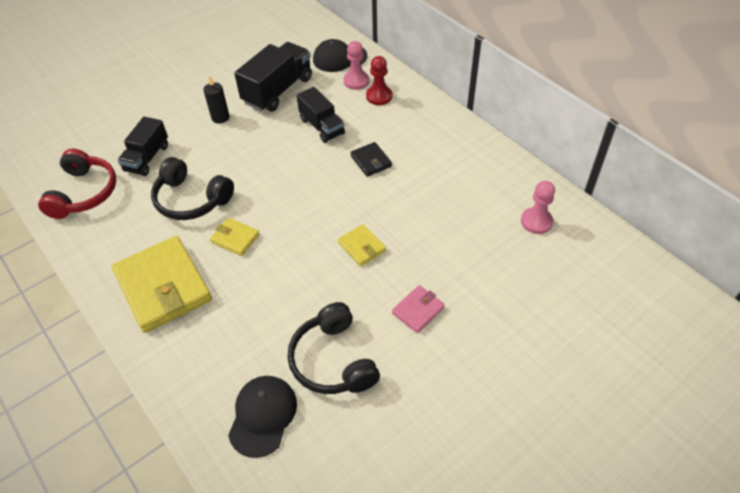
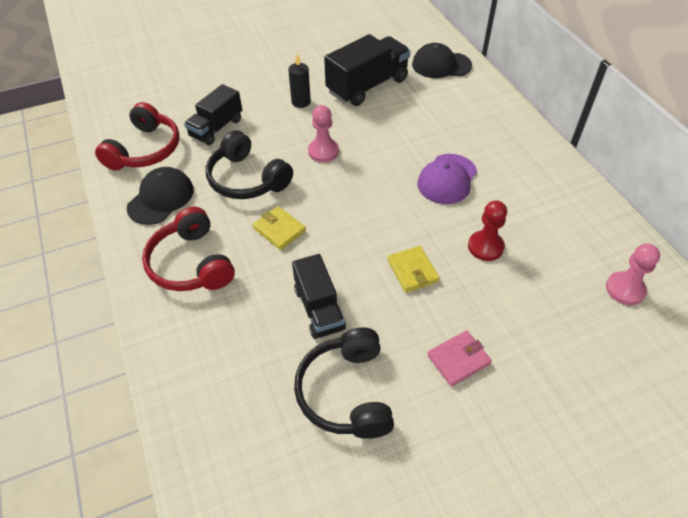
camera: 15 degrees right, 0 degrees up
yellow wallet [112,236,212,333] -> red headphones [142,207,235,291]
black cap [228,376,297,458] -> black cap moved to [127,167,194,225]
black truck [297,87,345,143] -> black truck moved to [292,254,346,339]
pink pawn [344,41,369,90] -> pink pawn moved to [308,105,339,162]
black wallet [350,142,392,177] -> purple cap [417,154,477,204]
red pawn [366,56,392,105] -> red pawn moved to [468,200,507,261]

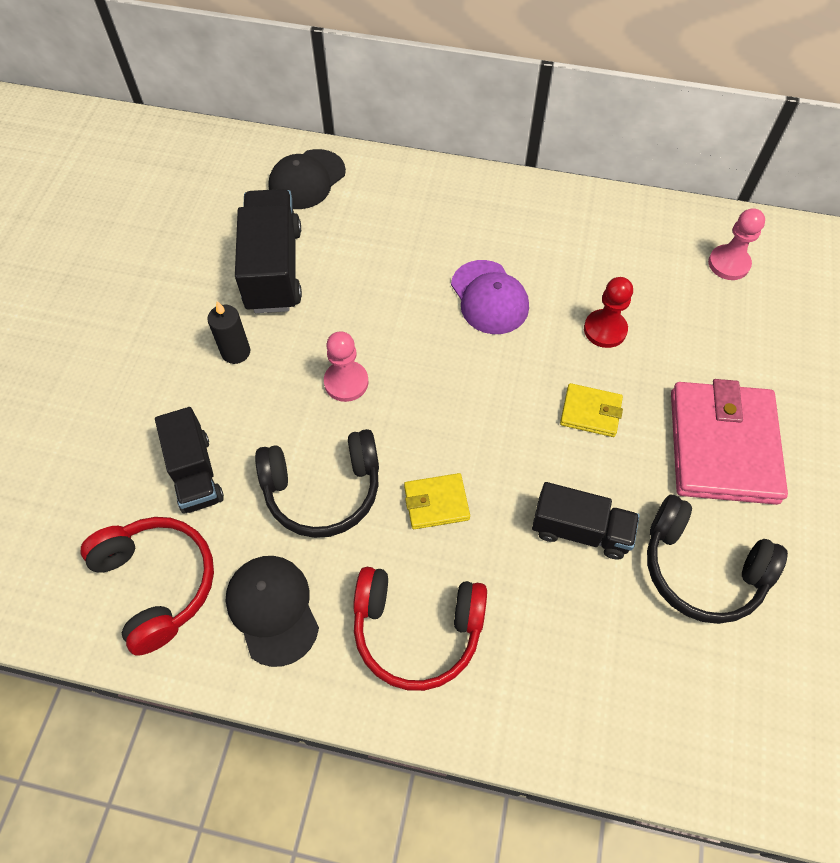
camera: 55 degrees left, 10 degrees up
pink wallet [427,331,492,387] -> pink wallet [671,379,788,505], size x2.13

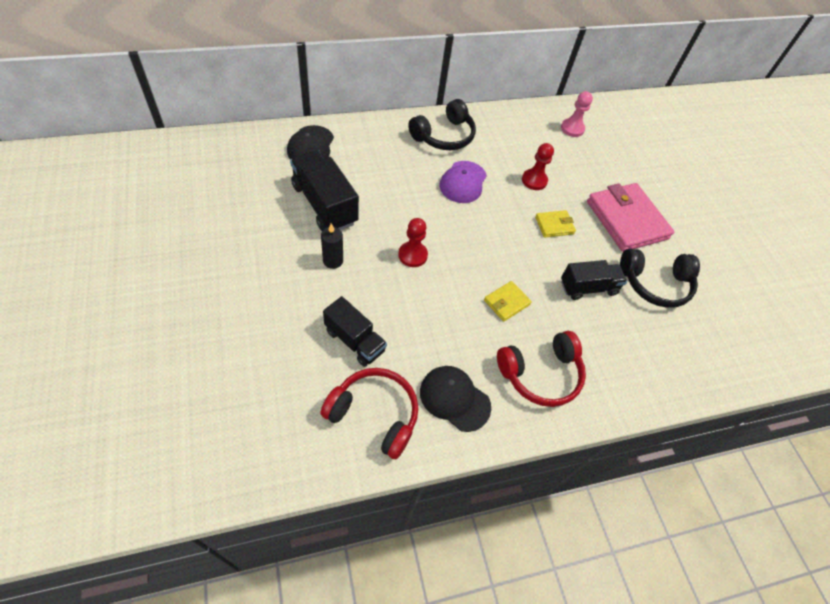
camera: 35 degrees left, 5 degrees down
black headphones [255,429,379,538] -> black headphones moved to [408,99,476,150]
pink pawn [324,332,368,402] -> red pawn [398,218,428,267]
purple cap [451,260,529,334] -> purple cap turned 75 degrees clockwise [439,161,487,203]

